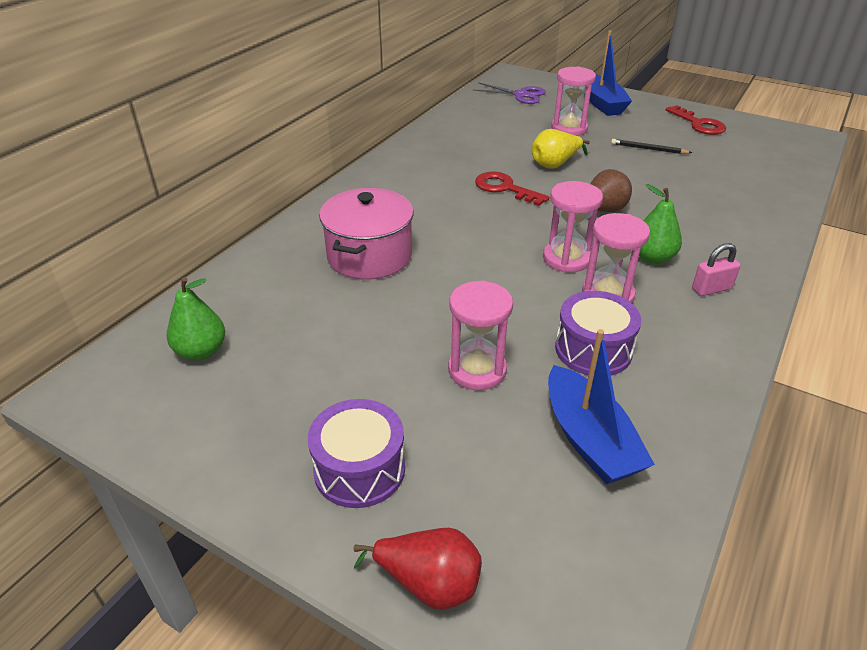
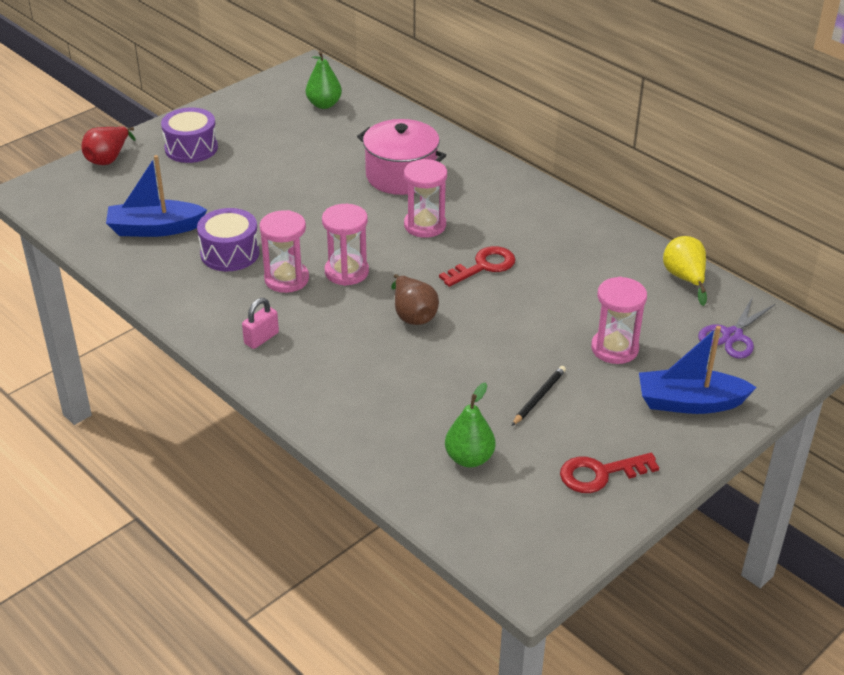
camera: 105 degrees right, 0 degrees up
pink hourglass [448,281,513,390] -> pink hourglass moved to [404,159,447,238]
yellow pear [532,129,590,169] -> yellow pear moved to [663,236,707,306]
green pear [639,184,682,264] -> green pear moved to [445,382,496,468]
pink padlock [692,243,741,296] -> pink padlock turned 45 degrees clockwise [242,298,279,349]

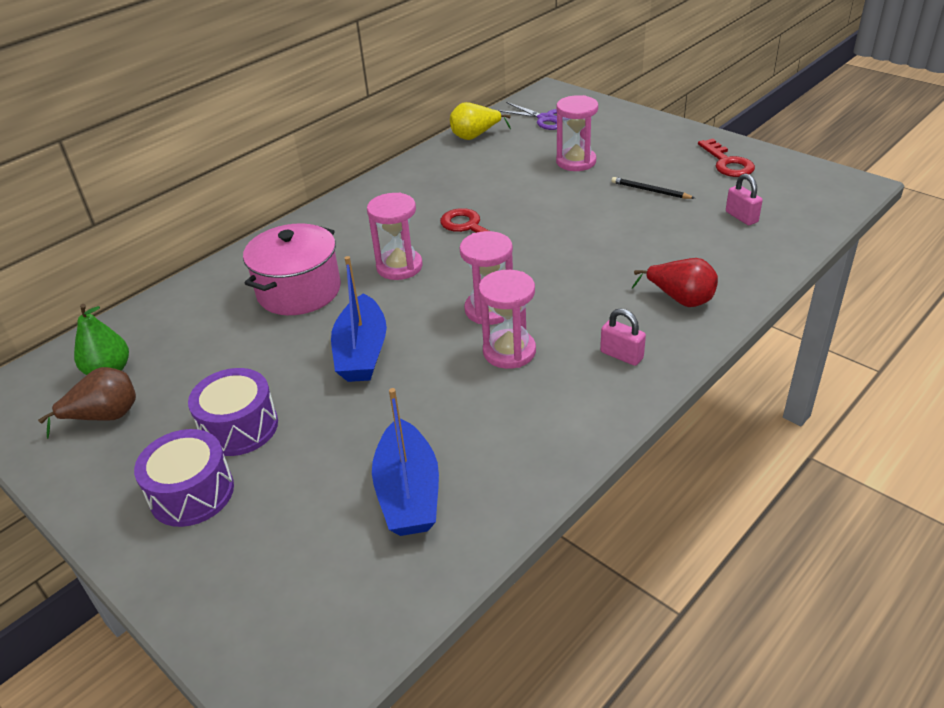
camera: 90 degrees left, 0 degrees up
red pear [81,126,136,165] -> red pear moved to [632,258,718,307]
purple drum [197,208,260,271] -> purple drum moved to [188,368,278,456]
brown pear [391,274,439,325] -> brown pear moved to [38,367,136,439]
green pear [445,382,496,468] -> pink padlock [726,174,763,225]
blue boat [639,326,757,414] -> blue boat moved to [331,256,387,382]

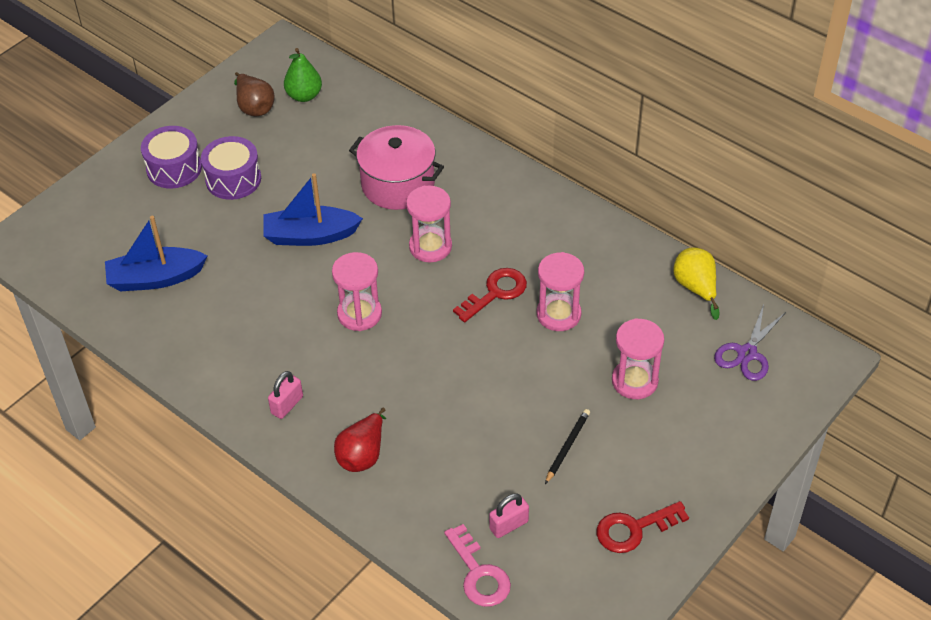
camera: 85 degrees right, 10 degrees up
pink hourglass [479,270,536,369] -> pink hourglass moved to [537,252,584,331]
none -> pink key [444,524,511,607]

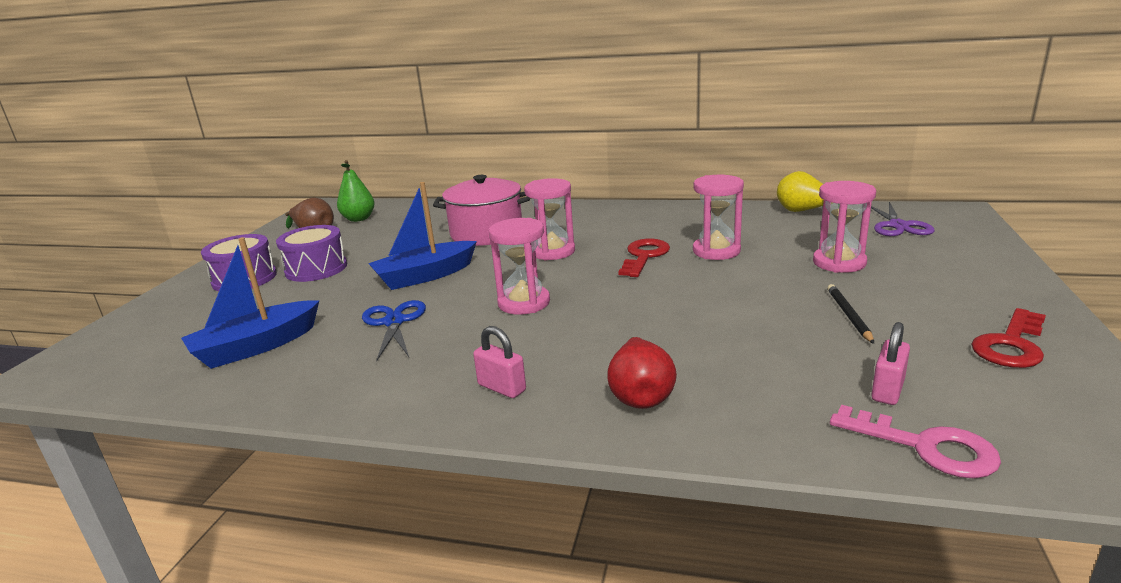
camera: 25 degrees left, 25 degrees down
pink padlock [268,371,303,419] -> pink padlock turned 60 degrees counterclockwise [473,326,526,398]
none -> blue scissors [362,300,426,361]

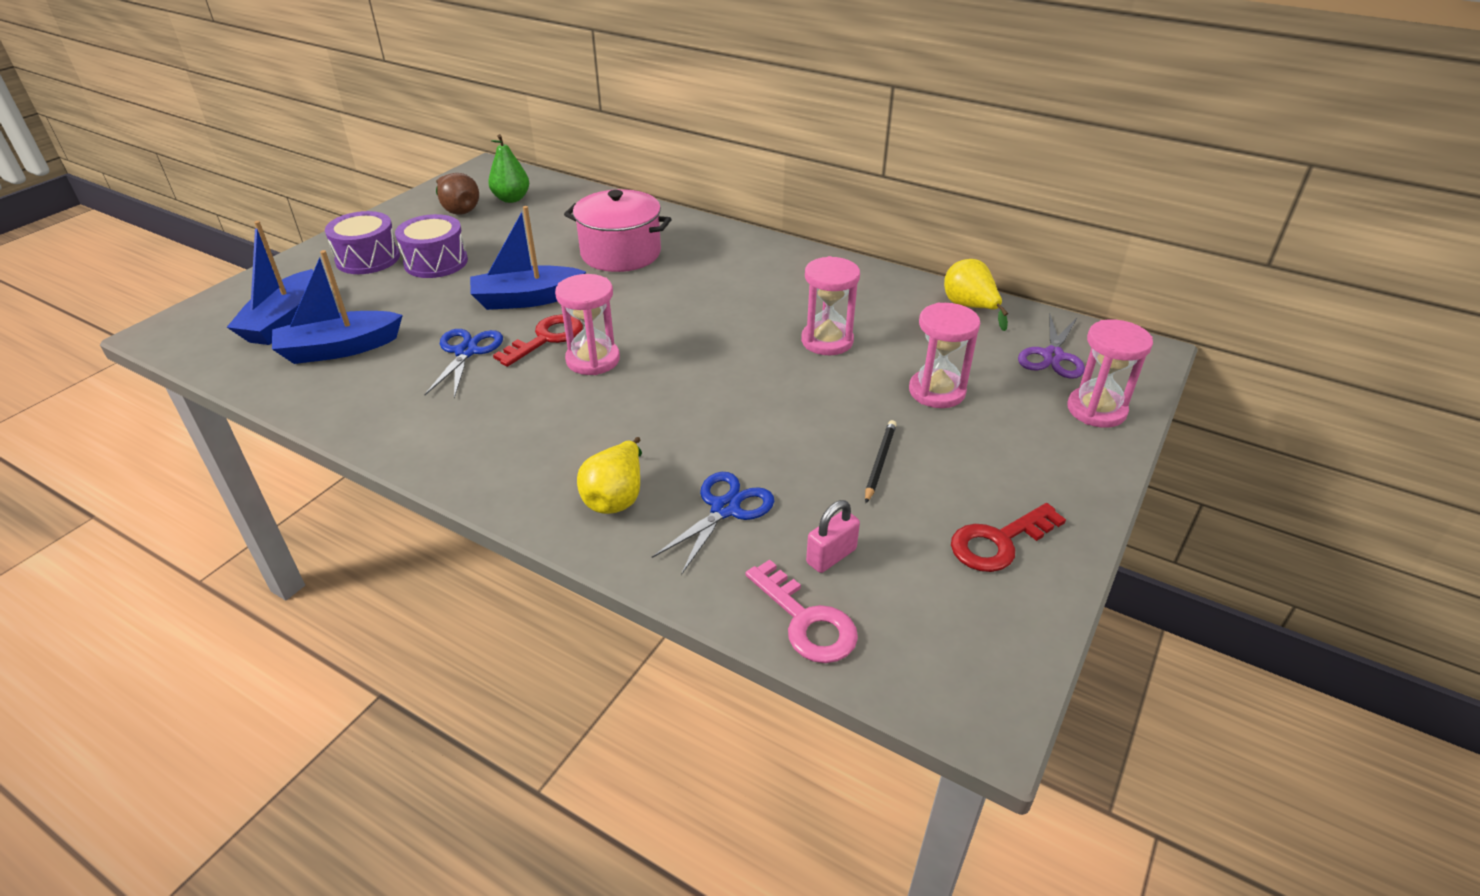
camera: 15 degrees right, 15 degrees up
pink padlock [473,326,526,398] -> none
pink hourglass [524,178,575,260] -> pink hourglass moved to [1067,320,1153,428]
red pear [607,337,677,409] -> yellow pear [577,437,642,514]
red key [618,238,670,277] -> red key moved to [493,315,583,367]
none -> blue boat [227,221,313,345]
none -> blue scissors [652,472,774,575]

